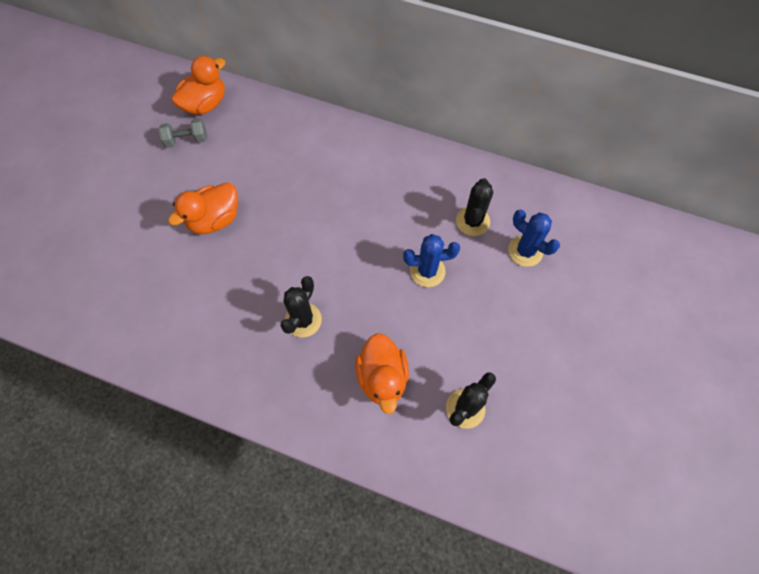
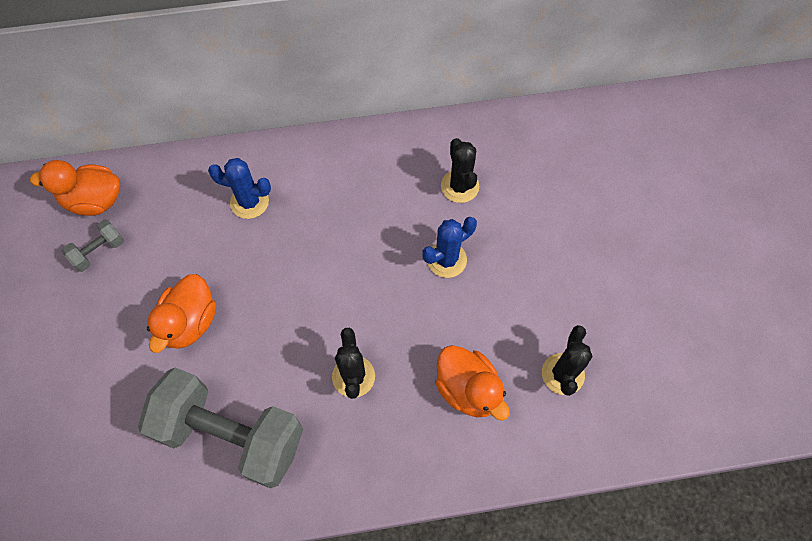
camera: 30 degrees left, 0 degrees up
orange duck [171,56,225,115] -> orange duck turned 105 degrees counterclockwise [30,160,120,216]
blue cactus [508,210,560,267] -> blue cactus moved to [208,158,271,219]
none -> grey dumbbell [138,368,303,489]

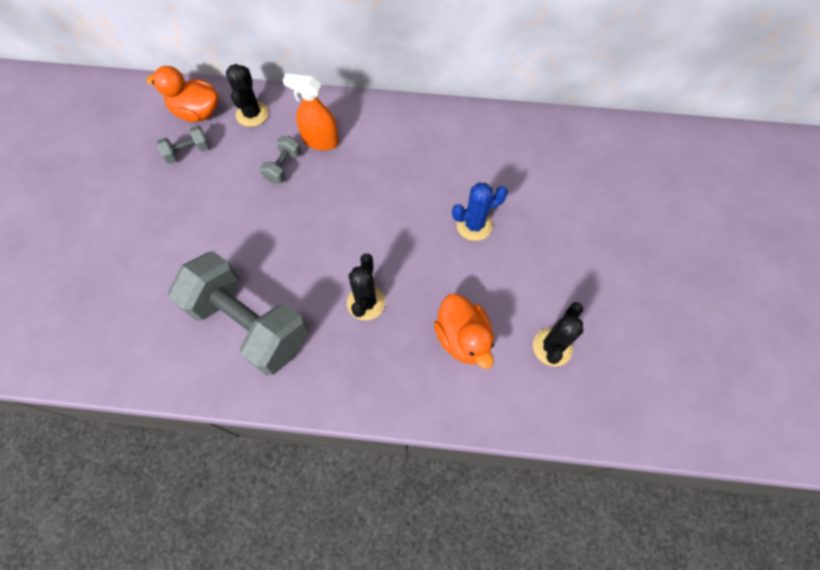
camera: 15 degrees right, 0 degrees up
orange duck [147,274,216,353] -> none
blue cactus [208,158,271,219] -> orange spray bottle [283,73,339,150]
black cactus [441,138,479,203] -> black cactus moved to [226,64,269,127]
none -> grey dumbbell [260,136,302,184]

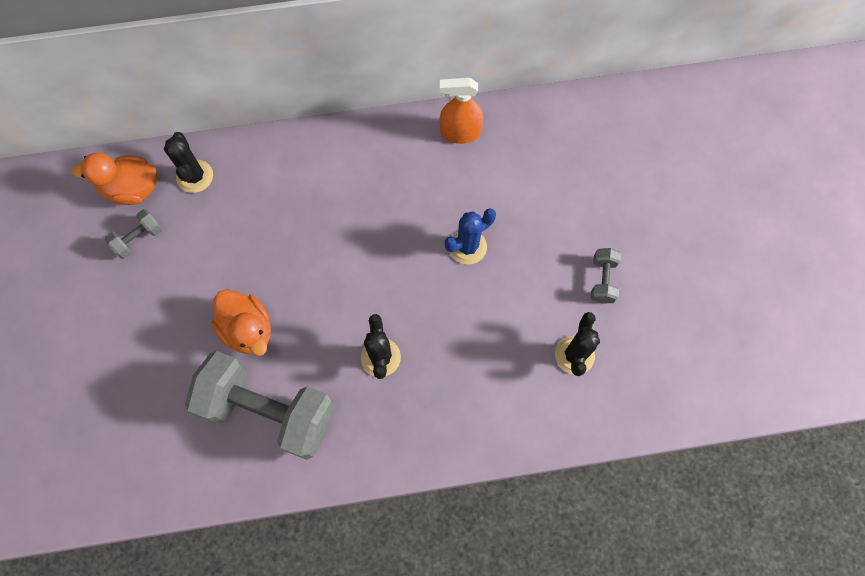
camera: 15 degrees left, 5 degrees up
grey dumbbell [260,136,302,184] -> grey dumbbell moved to [591,248,621,304]
orange spray bottle [283,73,339,150] -> orange spray bottle moved to [440,77,484,144]
orange duck [434,294,494,369] -> orange duck moved to [211,289,271,356]

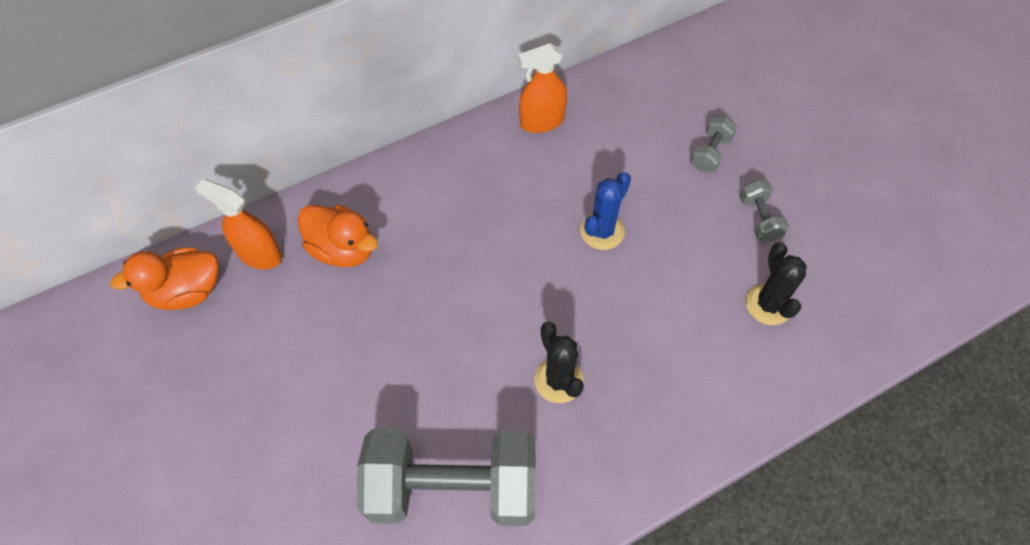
camera: 20 degrees left, 10 degrees down
grey dumbbell [105,209,162,259] -> grey dumbbell moved to [690,117,737,172]
black cactus [164,132,213,193] -> orange spray bottle [195,179,282,270]
orange duck [211,289,271,356] -> orange duck moved to [298,205,378,267]

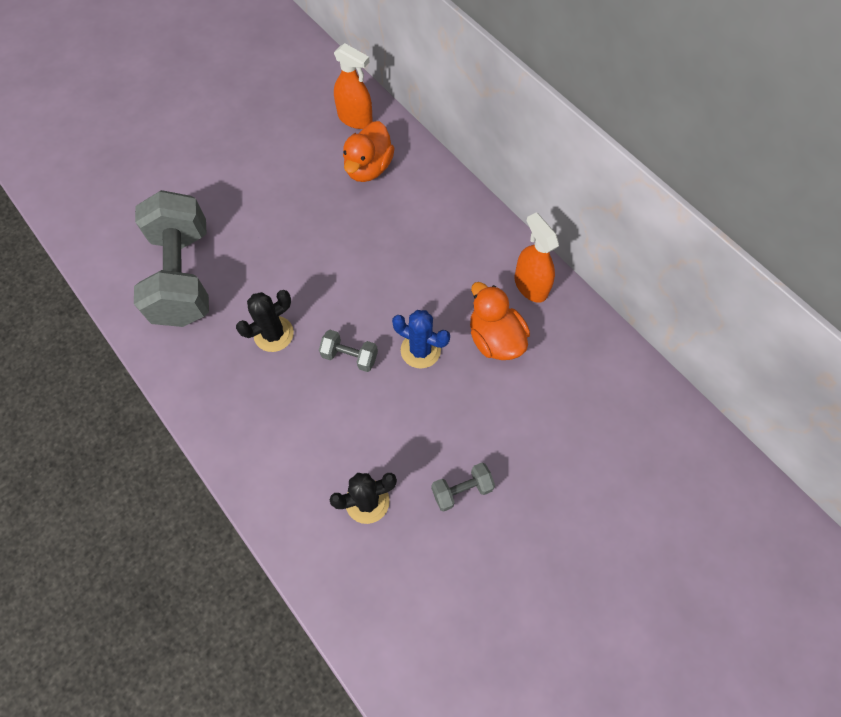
camera: 80 degrees right, 5 degrees up
orange duck [110,247,219,310] -> orange duck moved to [470,282,530,360]
orange spray bottle [195,179,282,270] -> orange spray bottle turned 105 degrees clockwise [334,43,373,129]
grey dumbbell [690,117,737,172] -> grey dumbbell moved to [319,330,378,372]

